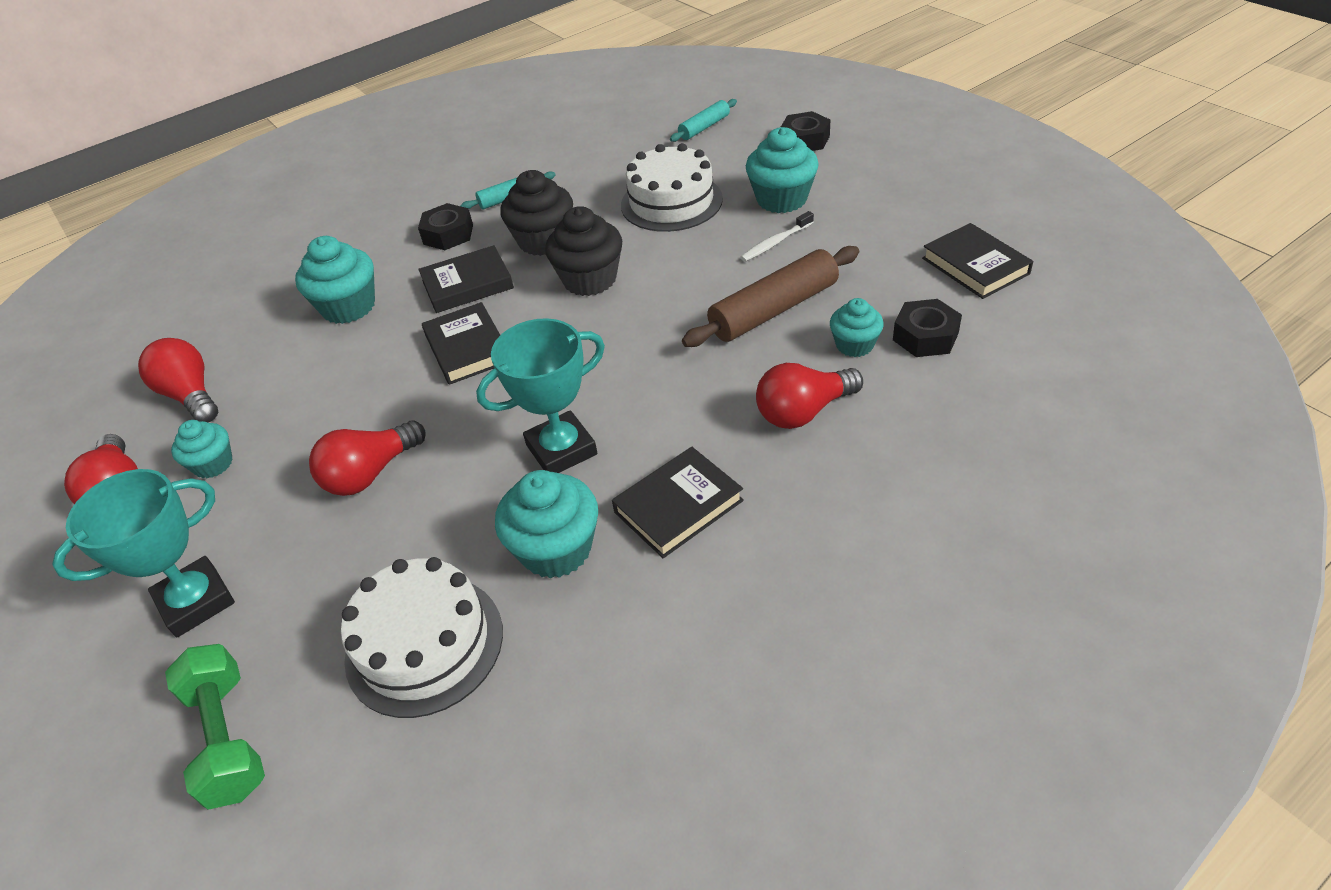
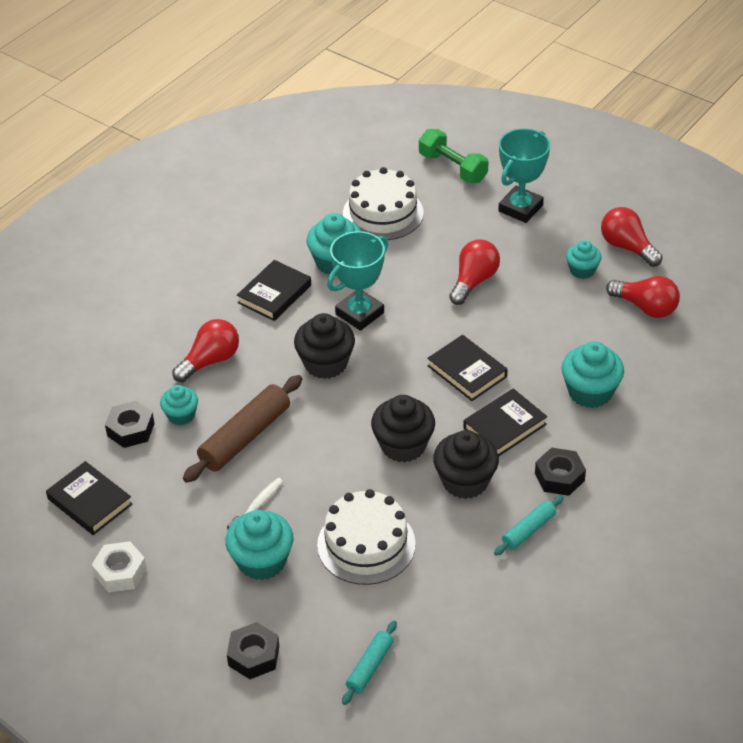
camera: 160 degrees right, 0 degrees up
none -> white nut [92,541,147,592]
none -> black cupcake [294,313,355,379]

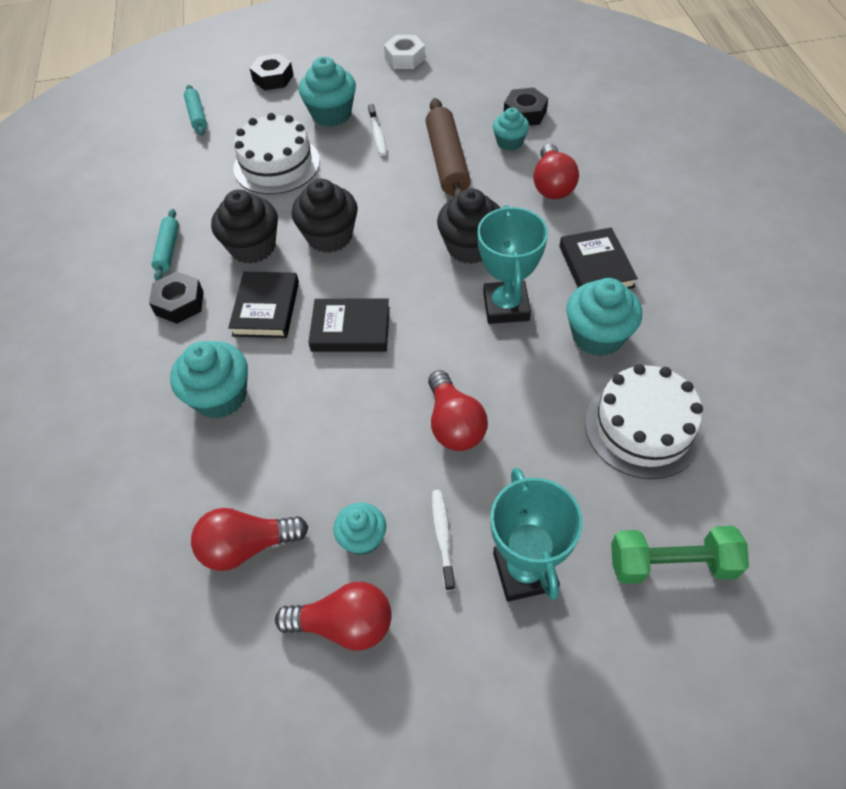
camera: 135 degrees right, 10 degrees up
black book [46,461,133,535] -> none
none -> white toothbrush [432,490,455,591]

